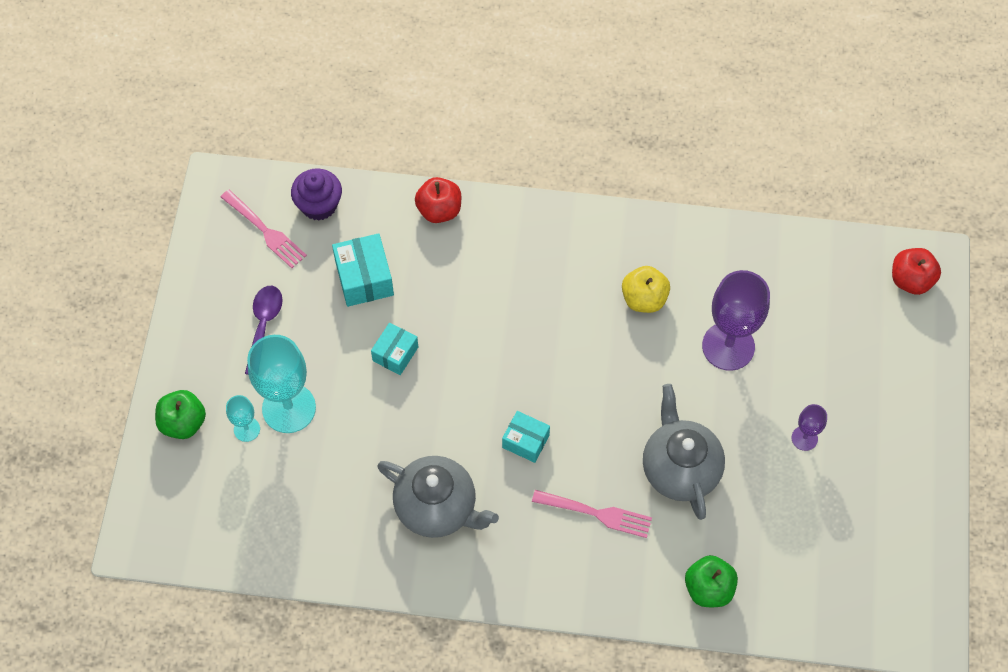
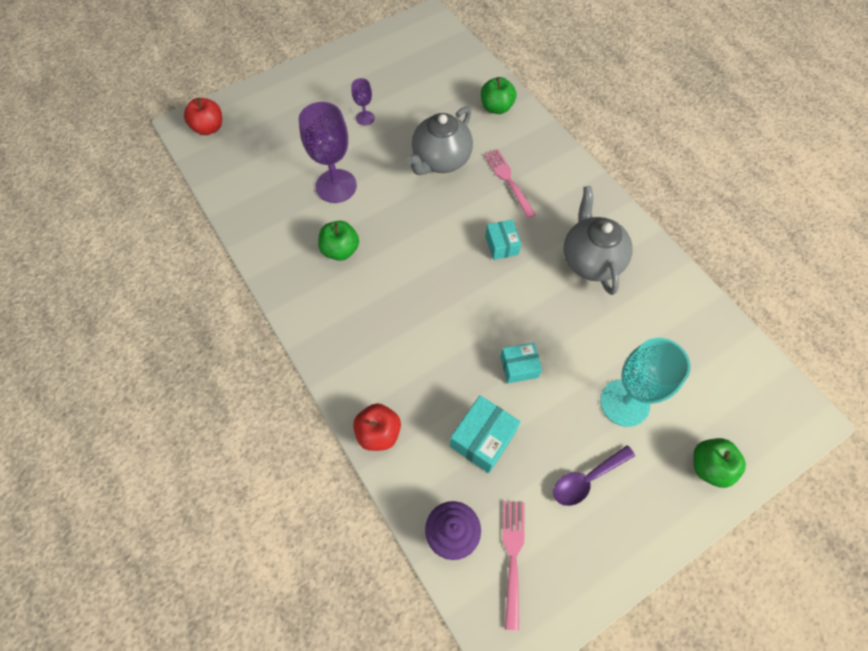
camera: 130 degrees left, 0 degrees up
turquoise goblet [226,395,260,442] -> none
yellow apple [622,266,670,313] -> green apple [318,221,359,261]

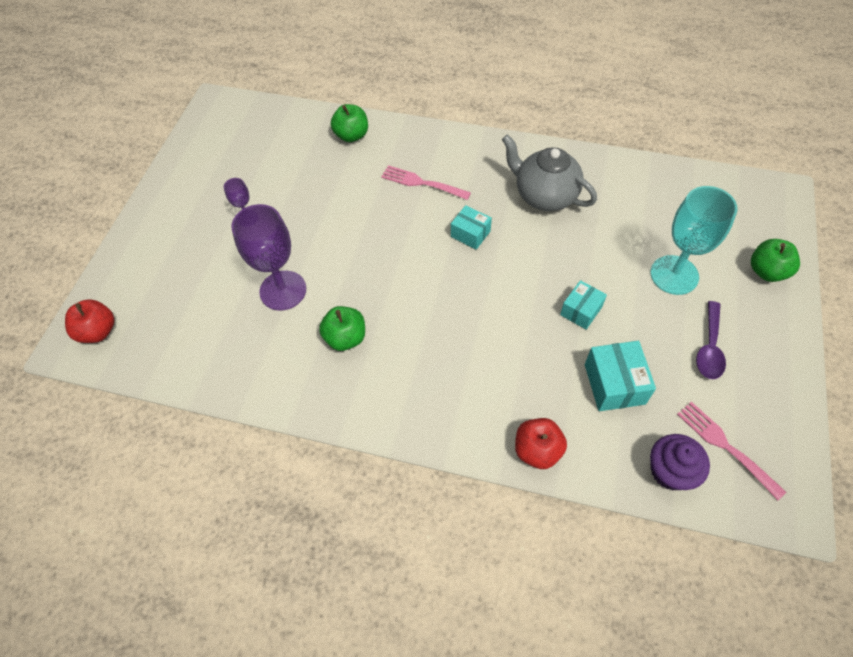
camera: 40 degrees left, 5 degrees down
grey teapot [407,107,473,175] -> none

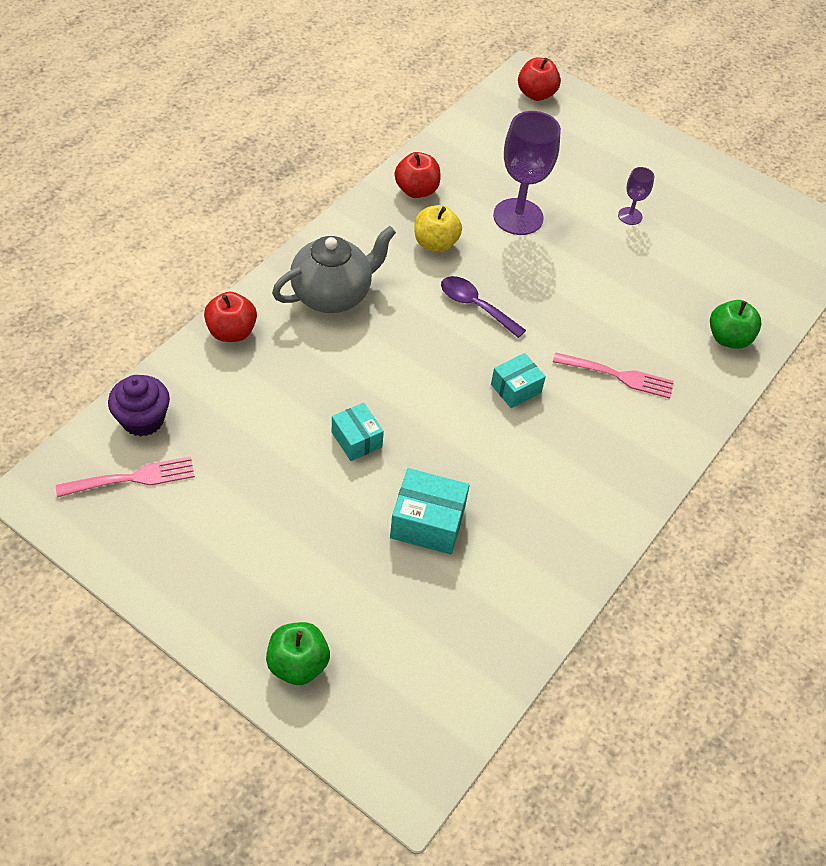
camera: 105 degrees right, 5 degrees down
green apple [319,306,365,351] -> yellow apple [414,205,462,252]
pink fork [381,165,471,200] -> pink fork turned 60 degrees clockwise [553,352,674,399]
grey teapot [502,134,597,211] -> grey teapot moved to [272,226,396,313]
turquoise box [585,341,656,411] -> turquoise box moved to [390,468,470,554]
turquoise goblet [651,186,738,295] -> none
purple spoon [696,301,726,379] -> purple spoon moved to [441,276,526,338]
none -> red apple [394,152,440,198]

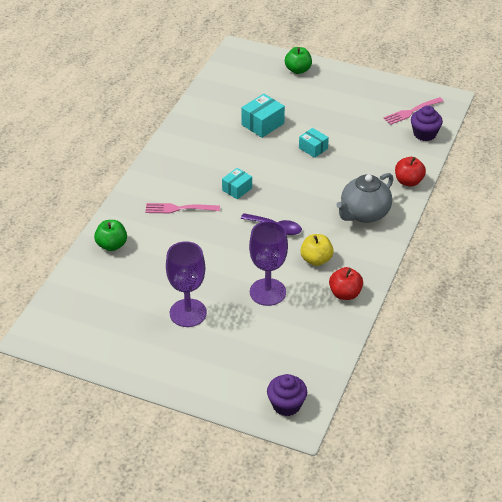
camera: 170 degrees right, 10 degrees down
turquoise box [390,468,470,554] -> turquoise box turned 45 degrees counterclockwise [241,94,285,138]
red apple [518,57,561,101] -> purple cupcake [267,374,307,416]
purple goblet [618,167,654,225] -> purple goblet [166,241,207,327], size x2.05

